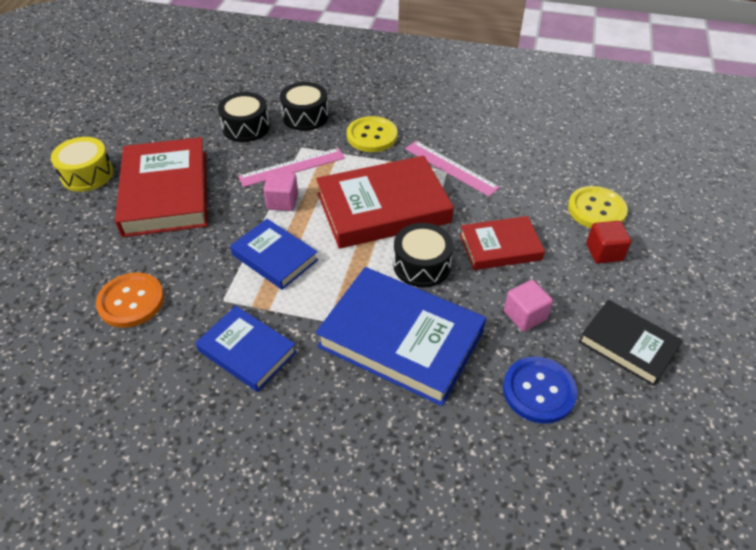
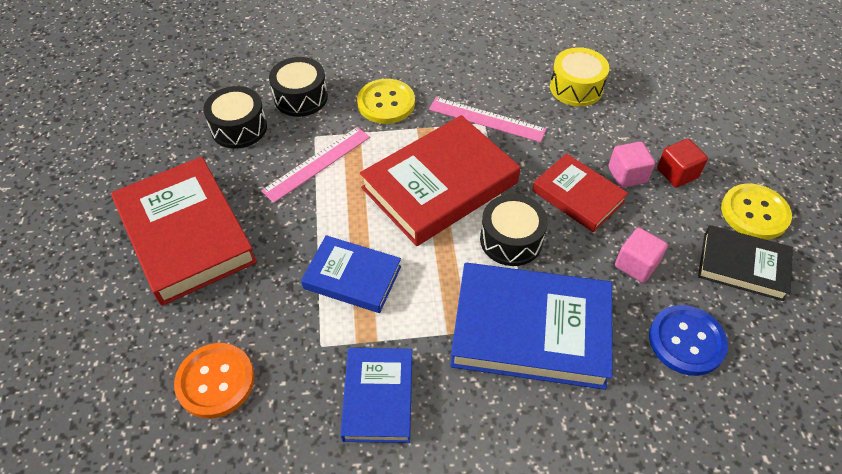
camera: 20 degrees left, 5 degrees up
yellow drum [51,137,114,192] -> yellow drum moved to [550,47,609,107]
blue book [195,306,296,392] -> blue book turned 75 degrees clockwise [340,348,412,443]
pink cube [263,172,298,211] -> pink cube moved to [608,141,655,188]
red book [460,216,545,270] -> red book turned 75 degrees clockwise [532,153,628,233]
yellow button [568,186,628,228] -> yellow button moved to [721,183,792,240]

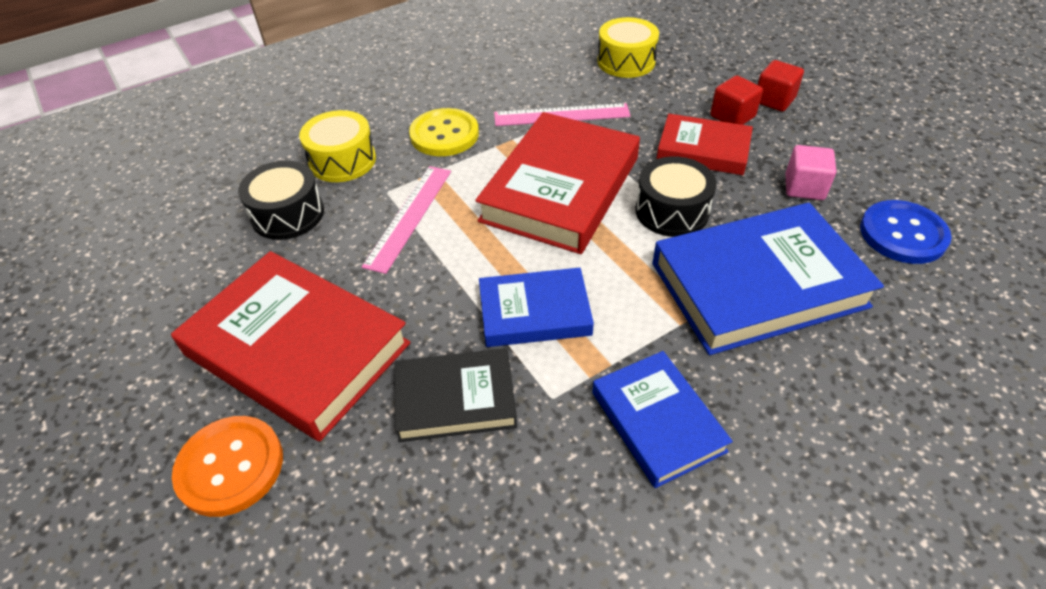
camera: 25 degrees left, 5 degrees down
orange button [174,343,254,418] -> orange button moved to [172,416,283,517]
black drum [269,57,328,117] -> yellow drum [299,110,376,182]
pink cube [608,141,655,188] -> red cube [710,75,763,125]
black book [698,225,793,301] -> black book moved to [395,348,517,442]
yellow button [721,183,792,240] -> none

